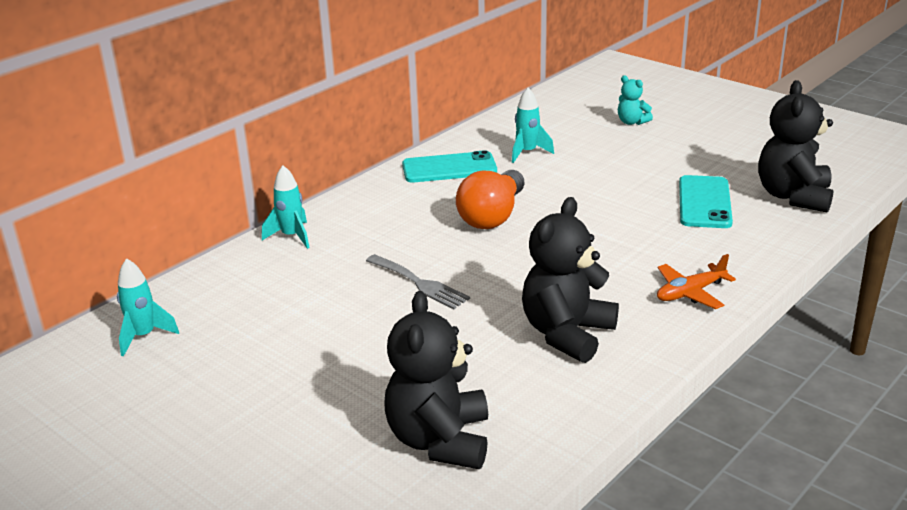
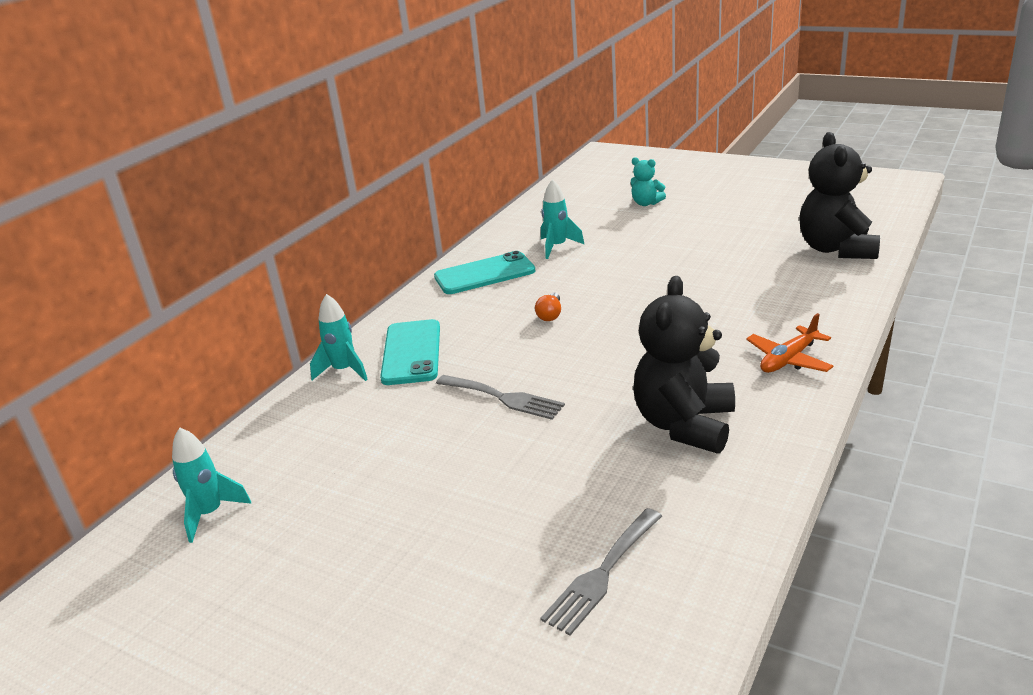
camera: 10 degrees left, 0 degrees up
black teddy bear [384,291,488,469] -> grey fork [540,508,662,636]
orange light bulb [456,170,524,229] -> orange light bulb [535,293,561,321], size x0.43
turquoise phone [679,175,733,228] -> turquoise phone moved to [380,319,440,385]

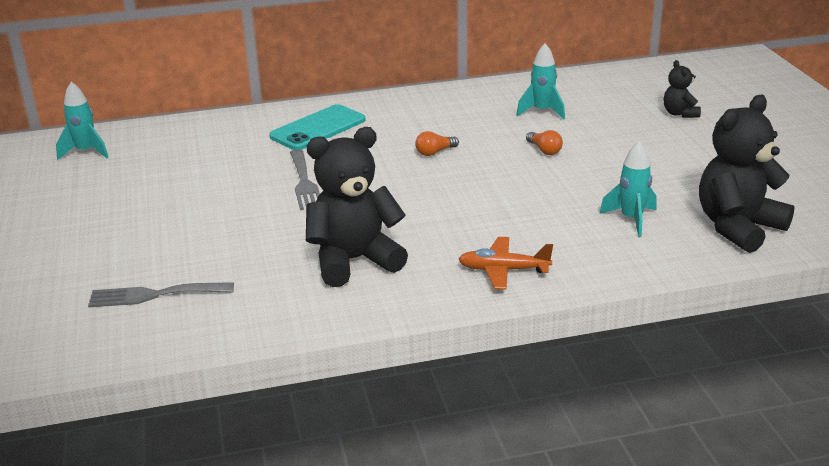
camera: 45 degrees right, 0 degrees up
turquoise rocket [310,294,368,381] -> turquoise rocket moved to [599,141,656,237]
turquoise phone [434,251,535,294] -> none
turquoise teddy bear [631,157,666,206] -> black teddy bear [664,60,701,118]
none -> orange light bulb [526,130,563,155]

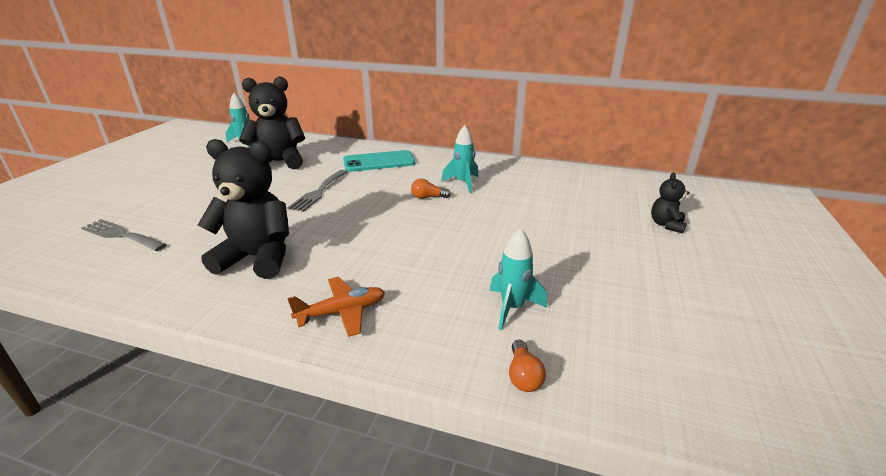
camera: 30 degrees right, 0 degrees up
orange plane [458,237,553,290] -> orange plane turned 120 degrees clockwise [287,277,385,337]
turquoise rocket [516,44,565,120] -> turquoise rocket moved to [441,125,478,193]
orange light bulb [526,130,563,155] -> orange light bulb moved to [509,340,546,392]
black teddy bear [699,95,794,253] -> black teddy bear moved to [239,77,305,170]

